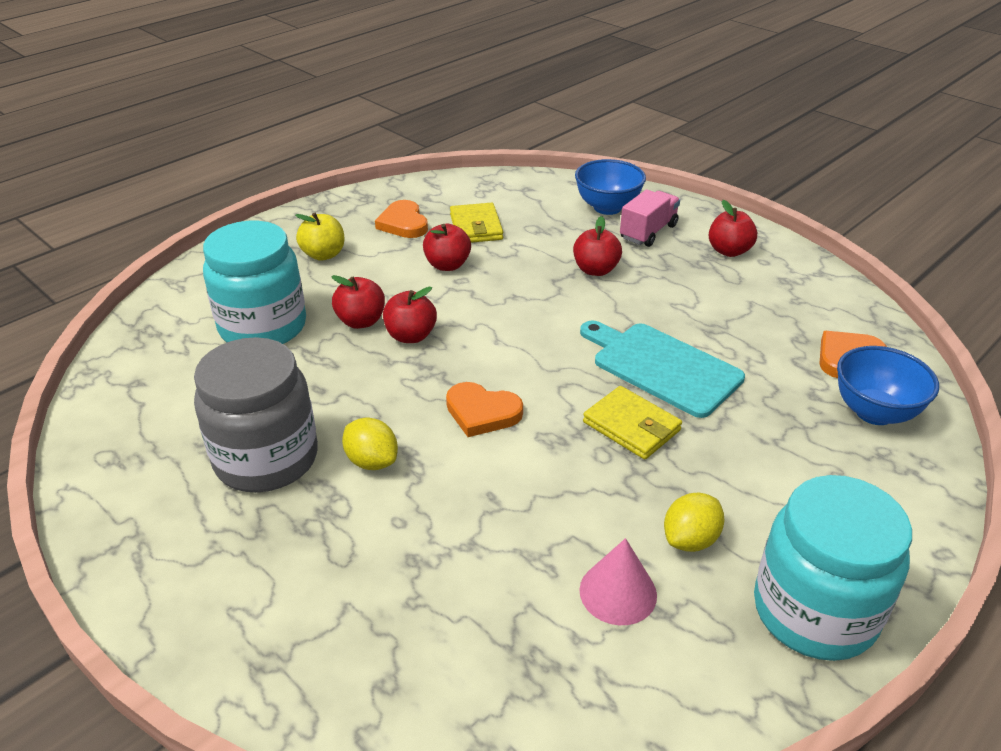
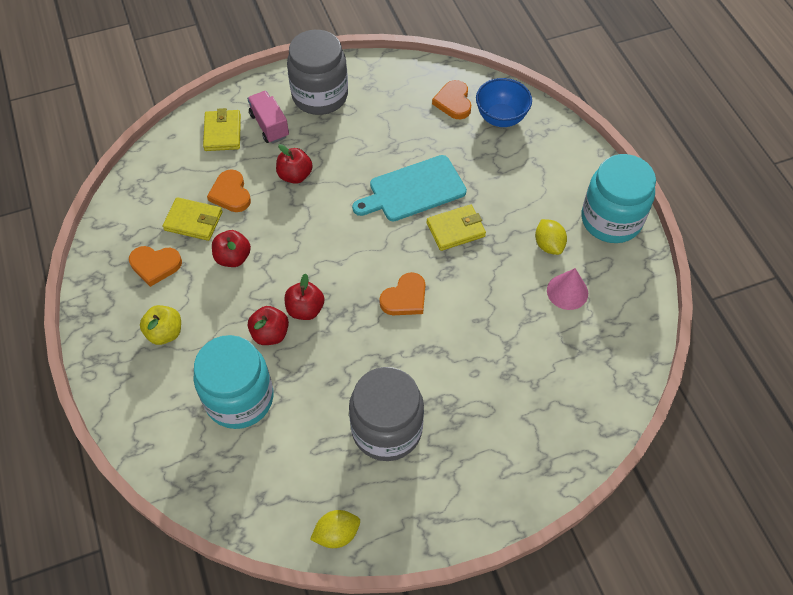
camera: 65 degrees left, 20 degrees up
yellow lemon [342,417,398,470] -> yellow lemon moved to [310,510,360,548]
blue bowl [575,159,646,215] -> yellow wallet [203,108,241,151]
red apple [709,200,757,257] -> grey jar [287,30,348,115]
none -> orange heart [207,169,251,212]

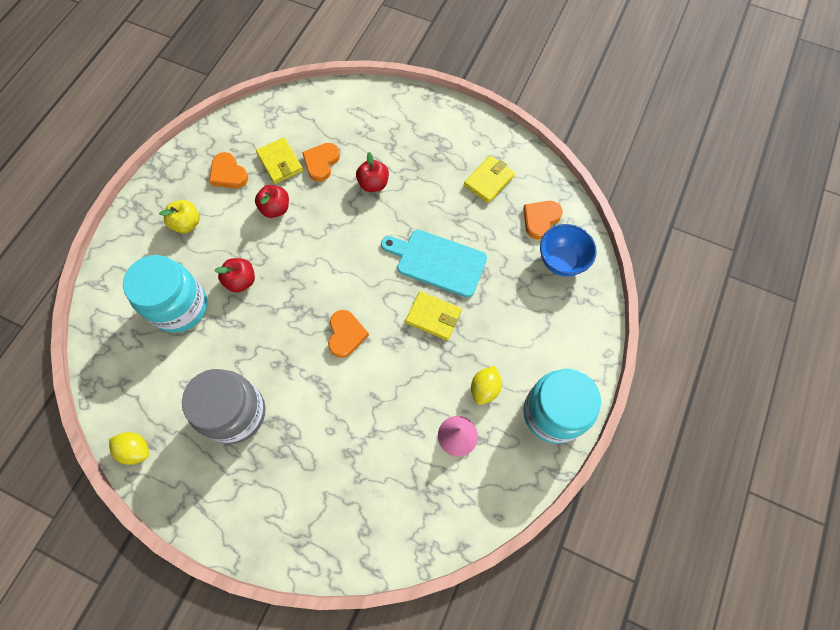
camera: 45 degrees right, 10 degrees up
yellow wallet [203,108,241,151] -> yellow wallet moved to [464,155,515,203]
pink truck [247,91,289,143] -> none
red apple [285,273,324,320] -> none
grey jar [287,30,348,115] -> none
orange heart [379,272,426,315] -> orange heart turned 90 degrees counterclockwise [328,310,369,358]

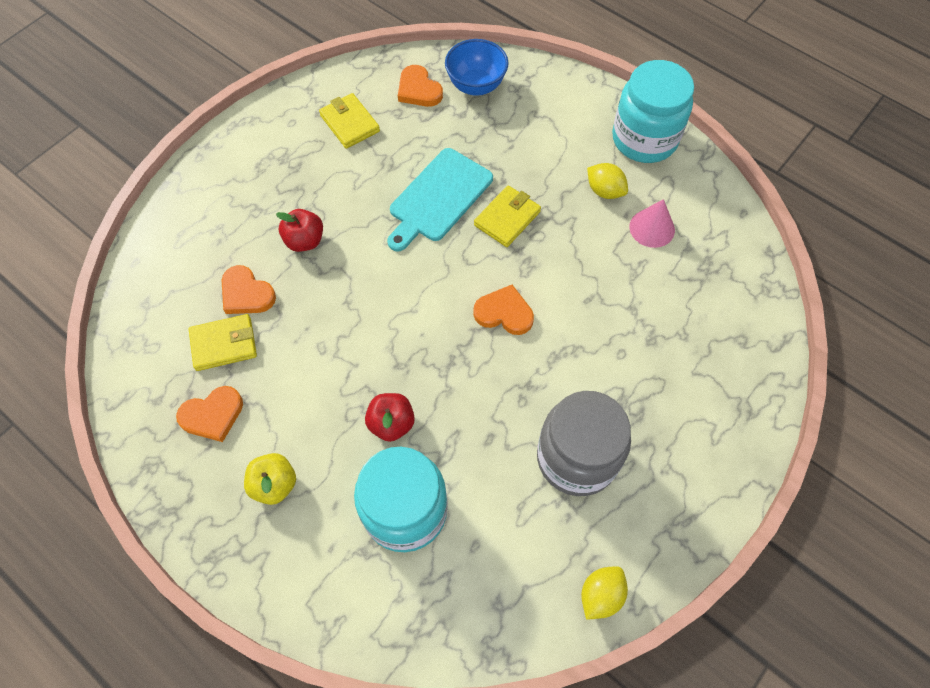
camera: 75 degrees left, 5 degrees down
red apple [255,185,289,218] -> none

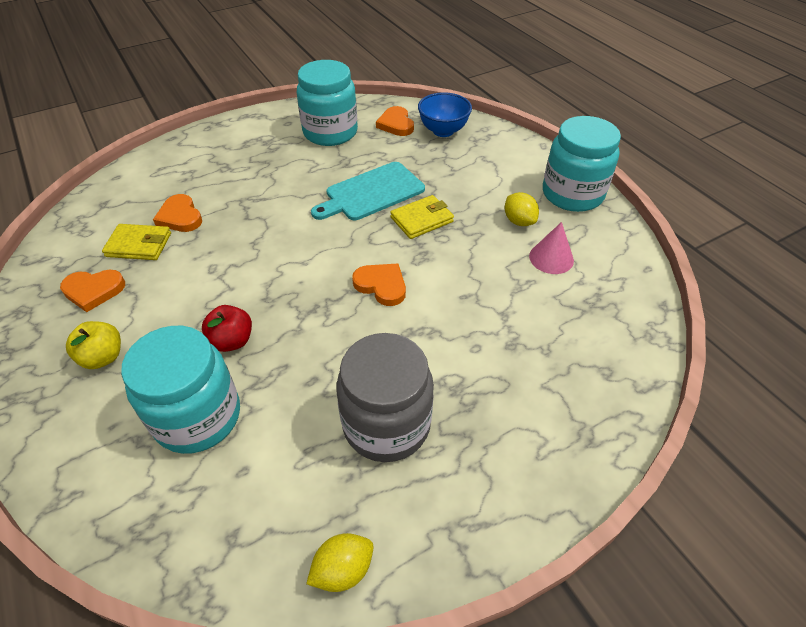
camera: 20 degrees right, 15 degrees down
red apple [276,209,323,252] -> none
yellow wallet [319,93,380,149] -> turquoise jar [297,60,358,146]

